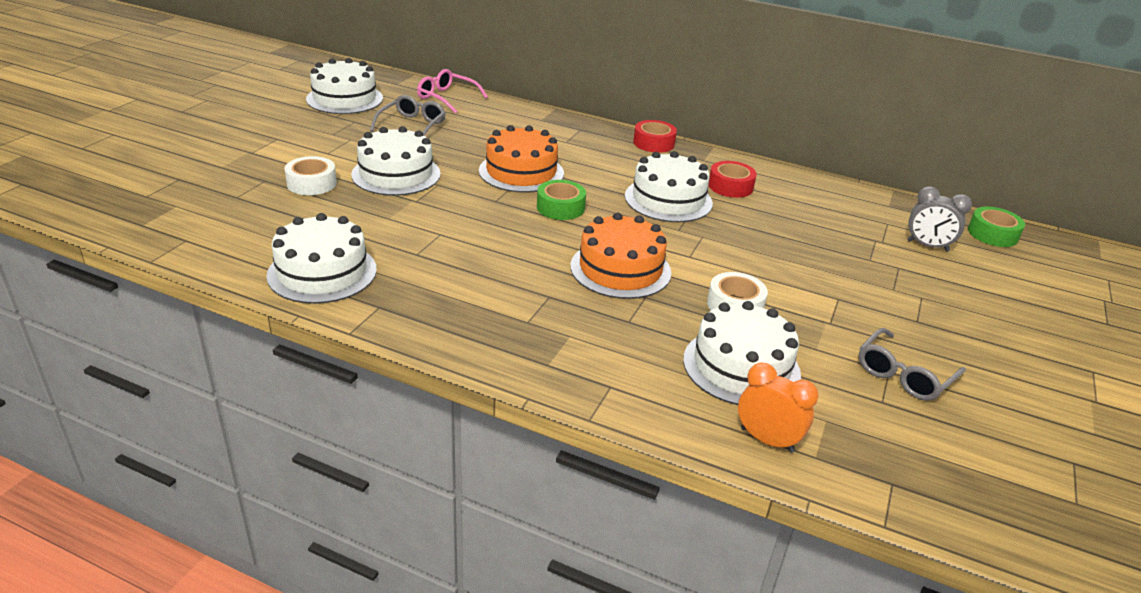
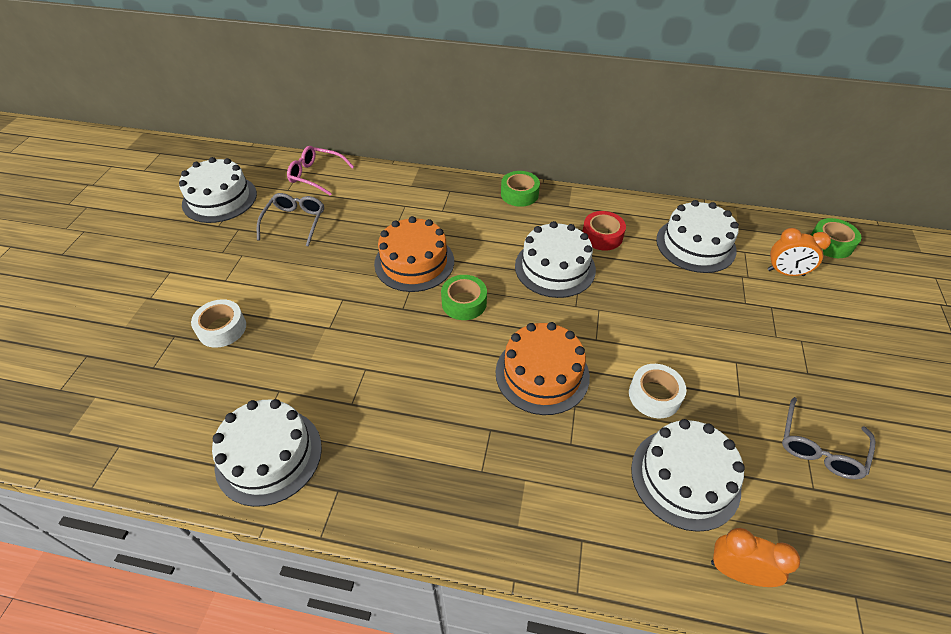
camera: 10 degrees left, 15 degrees up
white cake [351,126,441,196] -> white cake moved to [656,200,739,273]
red tape [633,120,677,153] -> green tape [501,171,540,207]
grey clock [907,186,972,252] -> orange clock [768,228,831,276]

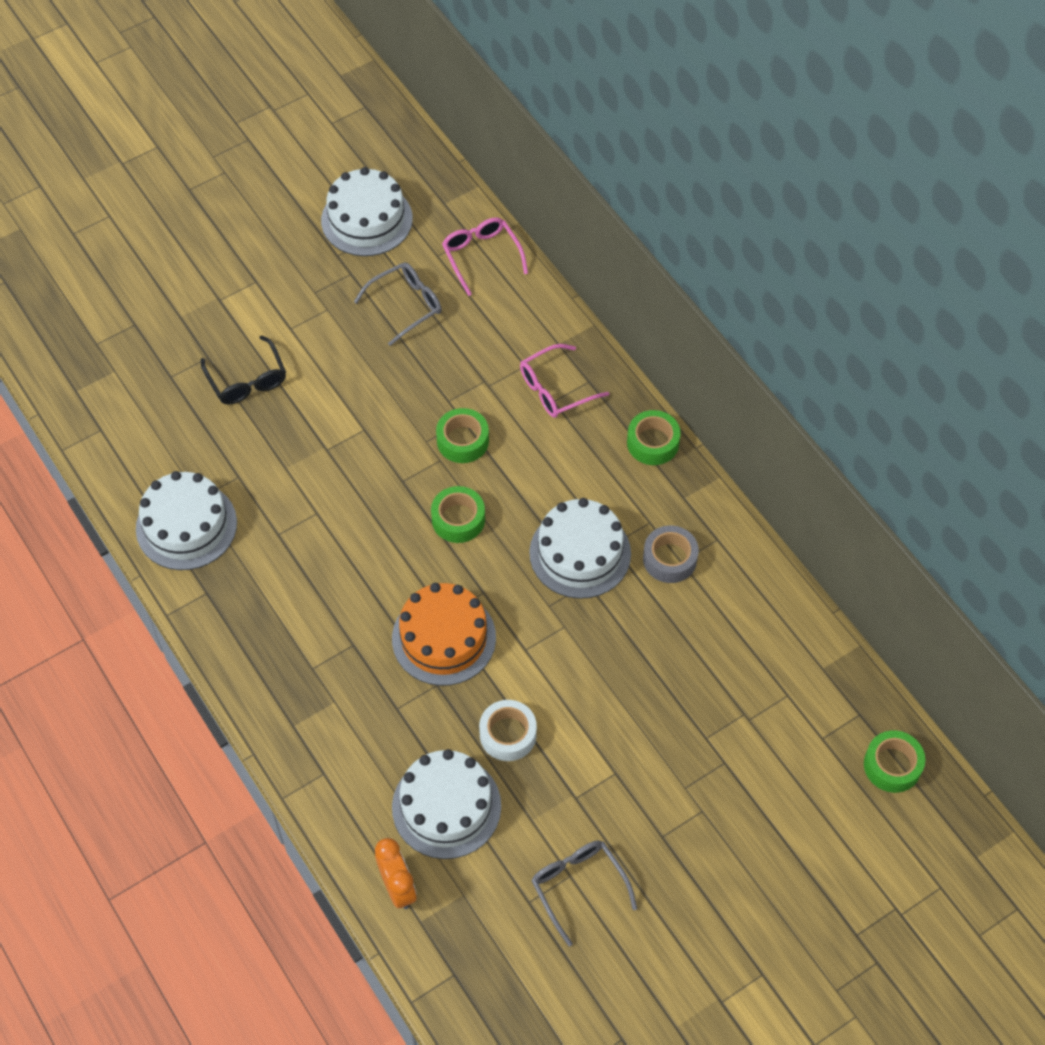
camera: 45 degrees right, 10 degrees up
white tape [191,299,246,348] -> black glasses [200,335,286,405]
orange cake [374,216,454,292] -> green tape [436,408,489,463]
red tape [582,211,626,250] -> grey tape [643,526,699,583]
white cake [656,200,739,273] -> none
orange clock [768,228,831,276] -> none
grey glasses [782,397,875,479] -> grey glasses turned 75 degrees clockwise [531,841,637,947]
none -> pink glasses [520,344,609,418]

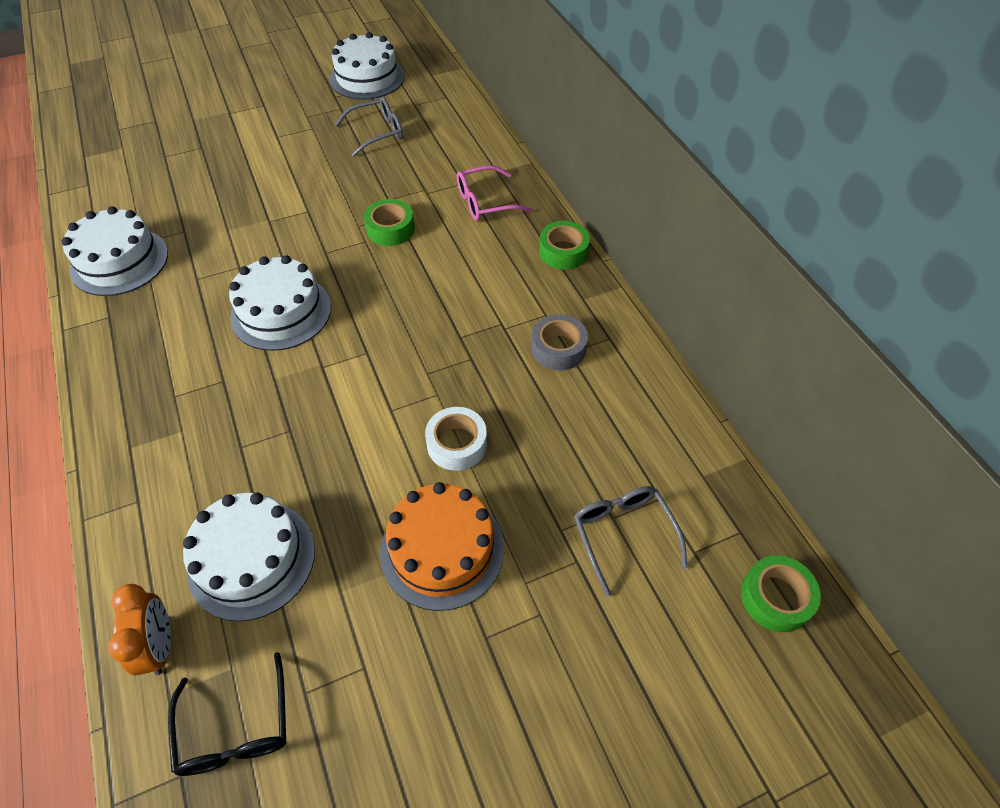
camera: 10 degrees right, 5 degrees down
black glasses [200,335,286,405] -> black glasses moved to [168,652,287,776]
orange cake [392,583,496,686] -> orange cake moved to [380,482,504,611]
green tape [431,486,485,543] -> none
pink glasses [442,218,528,296] -> none
white tape [479,700,537,761] -> white tape moved to [425,407,487,471]
white cake [529,498,631,599] -> white cake moved to [229,255,331,351]
grey glasses [531,841,637,947] -> grey glasses moved to [574,486,687,596]

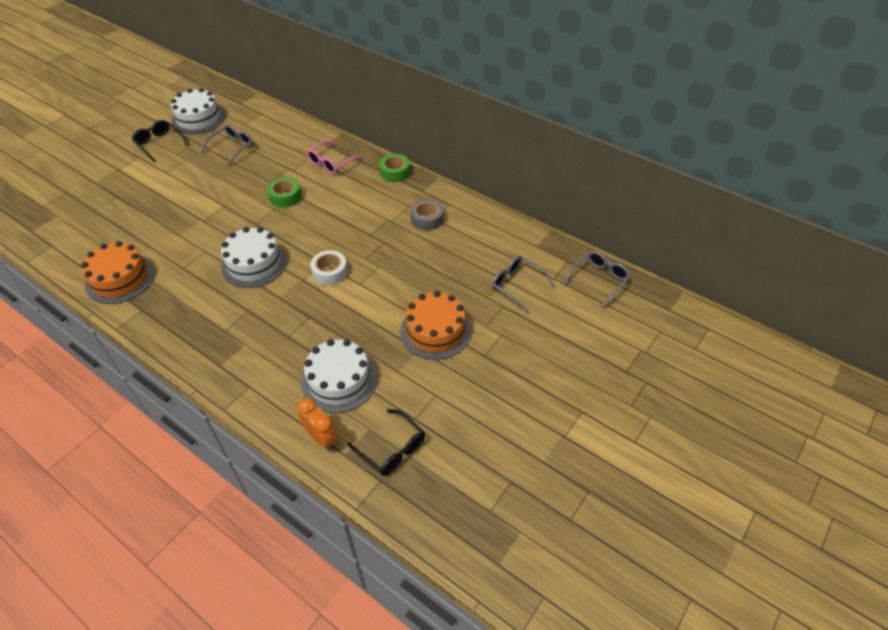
camera: 30 degrees left, 5 degrees down
white cake [62,206,168,296] -> orange cake [81,241,155,304]
white tape [425,407,487,471] -> white tape moved to [310,250,348,285]
green tape [741,555,821,632] -> grey glasses [564,251,631,307]
none -> black glasses [132,120,188,162]

